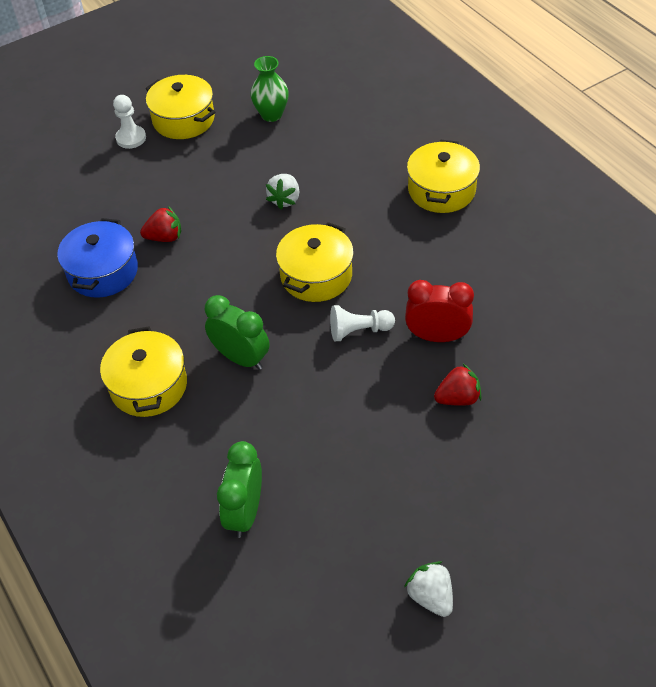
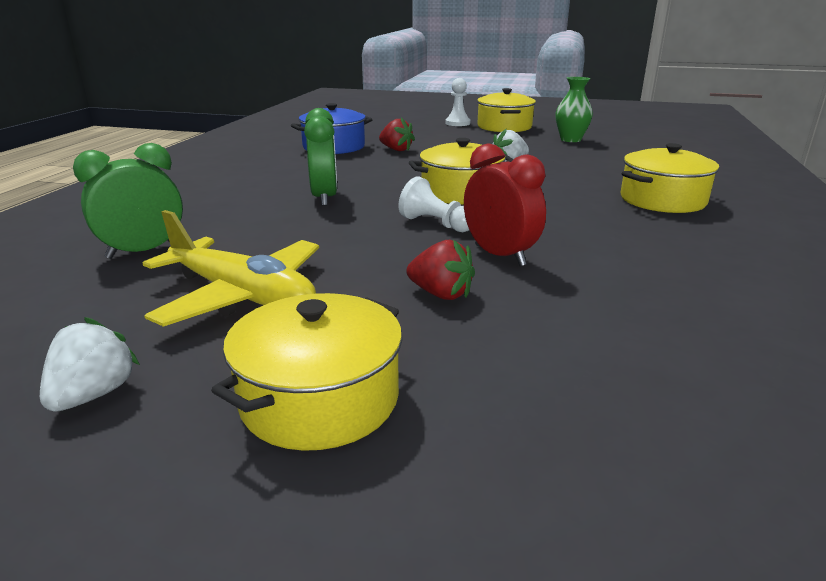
camera: 45 degrees right, 25 degrees down
yellow pot [100,326,187,417] -> yellow pot moved to [211,293,403,451]
none -> yellow plane [143,210,319,327]

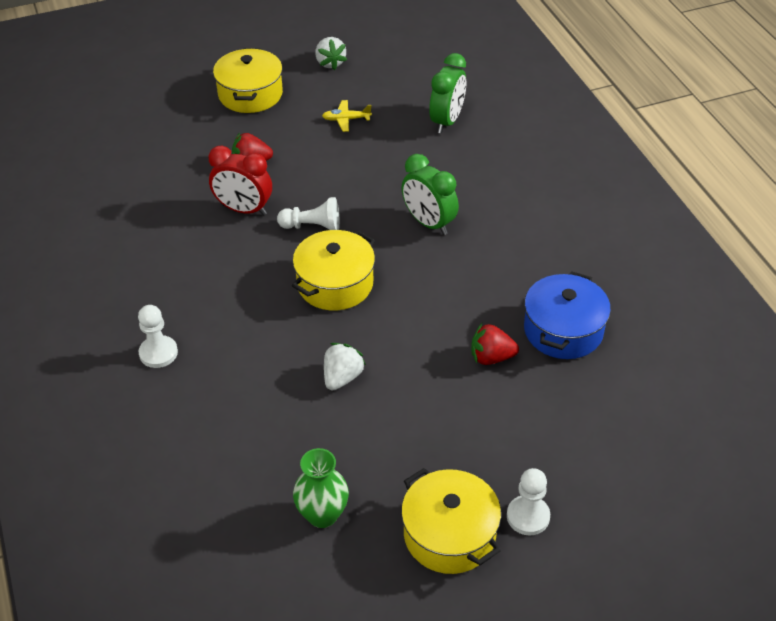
camera: 145 degrees right, 20 degrees up
yellow plane [143,210,319,327] -> yellow plane [322,100,372,132], size x0.44
yellow pot [620,143,719,213] -> white pawn [138,305,178,368]

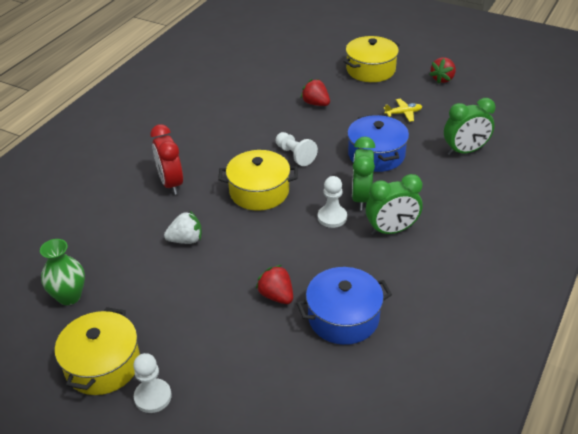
camera: 50 degrees right, 5 degrees down
white pawn [138,305,178,368] -> white pawn moved to [318,176,347,228]
red clock [209,145,272,215] -> red clock moved to [150,124,183,195]
white strawberry [315,37,347,70] -> red strawberry [429,57,456,84]
yellow plane [322,100,372,132] -> yellow plane turned 120 degrees clockwise [384,99,422,122]
none -> blue pot [347,114,409,172]
none -> green clock [366,174,422,235]

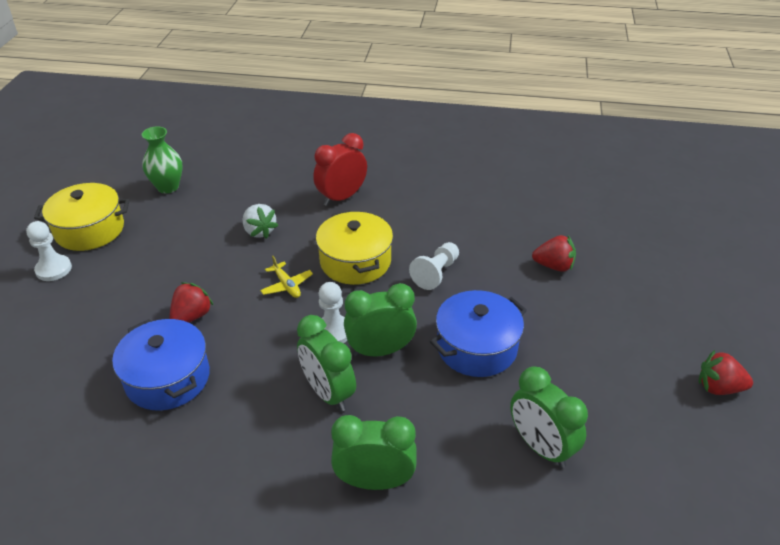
camera: 70 degrees right, 0 degrees up
red strawberry [301,79,330,106] -> red strawberry turned 75 degrees clockwise [532,235,576,272]
yellow pot [343,36,400,82] -> none
yellow plane [384,99,422,122] -> yellow plane moved to [260,256,313,298]
none -> green clock [331,415,417,490]

